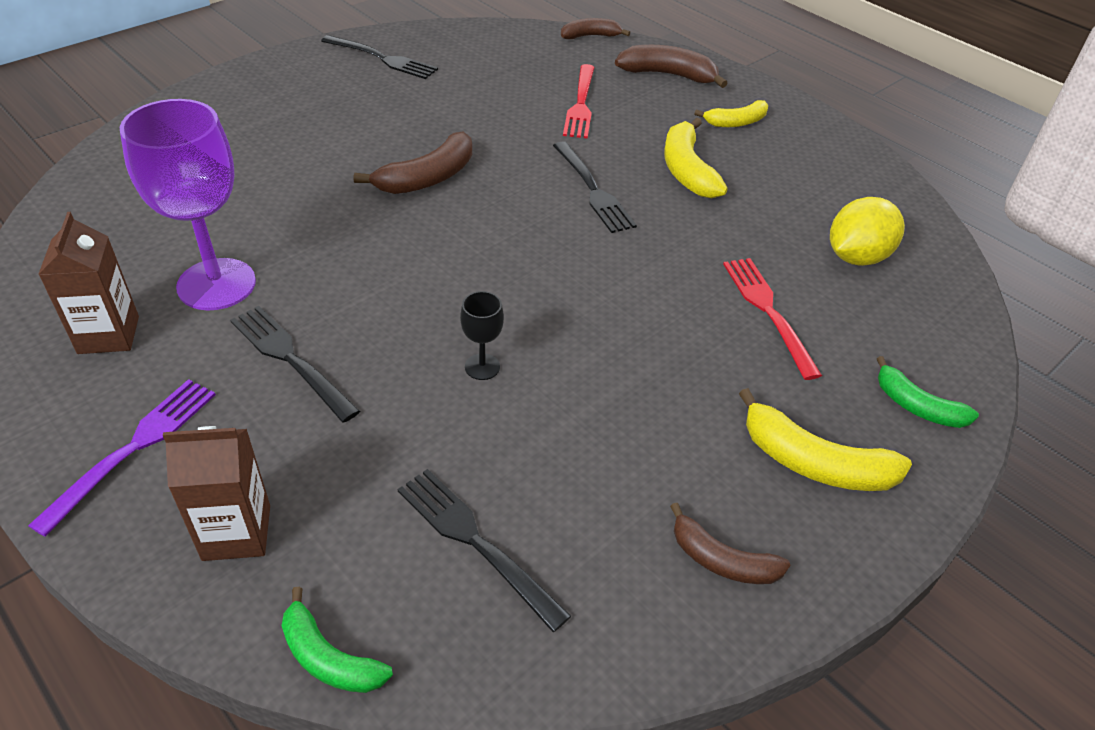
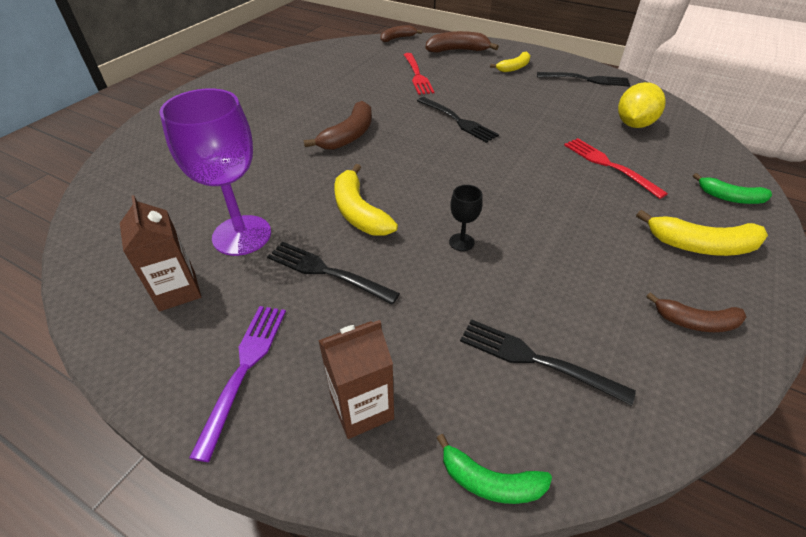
camera: 15 degrees left, 0 degrees up
black fork [321,35,438,79] -> black fork moved to [537,72,630,87]
yellow banana [664,118,728,198] -> yellow banana moved to [334,164,398,236]

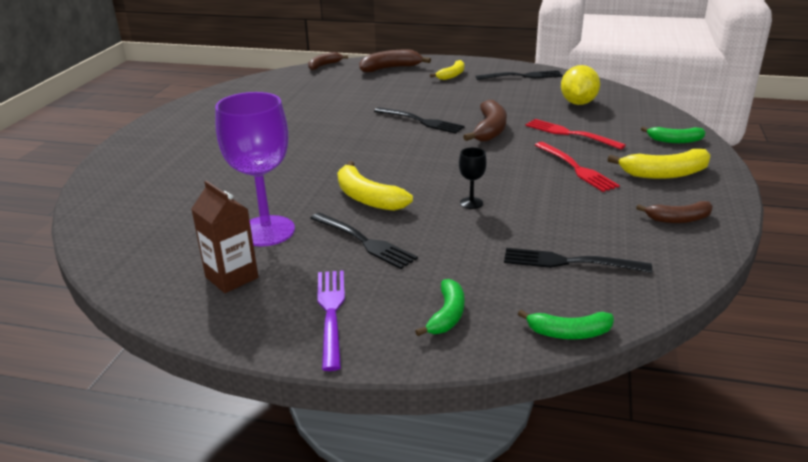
camera: 15 degrees left, 15 degrees down
black fork [267,242,400,305] -> black fork turned 150 degrees counterclockwise [310,212,418,269]
brown banana [304,101,372,150] -> brown banana moved to [463,100,507,142]
brown carton [318,320,394,439] -> green banana [415,279,464,336]
red fork [404,53,434,95] -> red fork moved to [535,142,620,192]

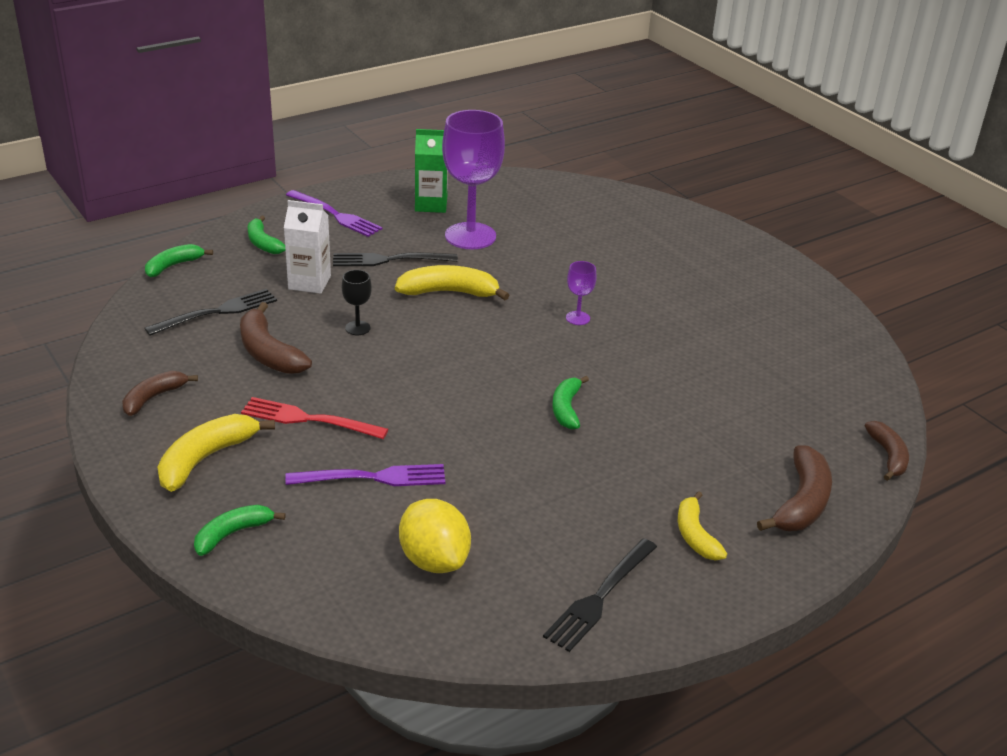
camera: 130 degrees right, 5 degrees up
brown carton [191,180,258,293] -> green carton [415,129,448,213]
black fork [374,107,465,133] -> green banana [552,376,589,430]
brown banana [463,100,507,142] -> brown banana moved to [240,302,312,374]
red fork [525,119,626,150] -> purple fork [285,464,445,486]
none -> white carton [284,200,331,294]
none -> purple goblet [566,261,597,325]

